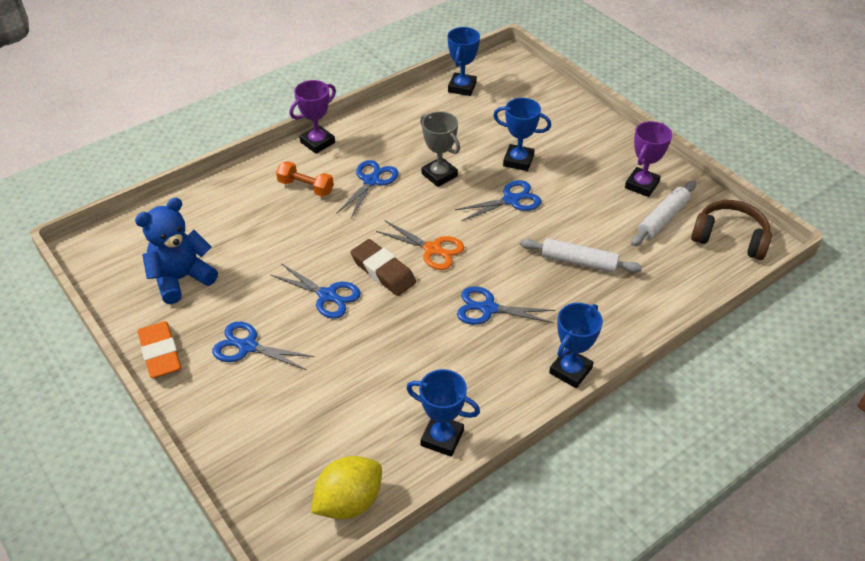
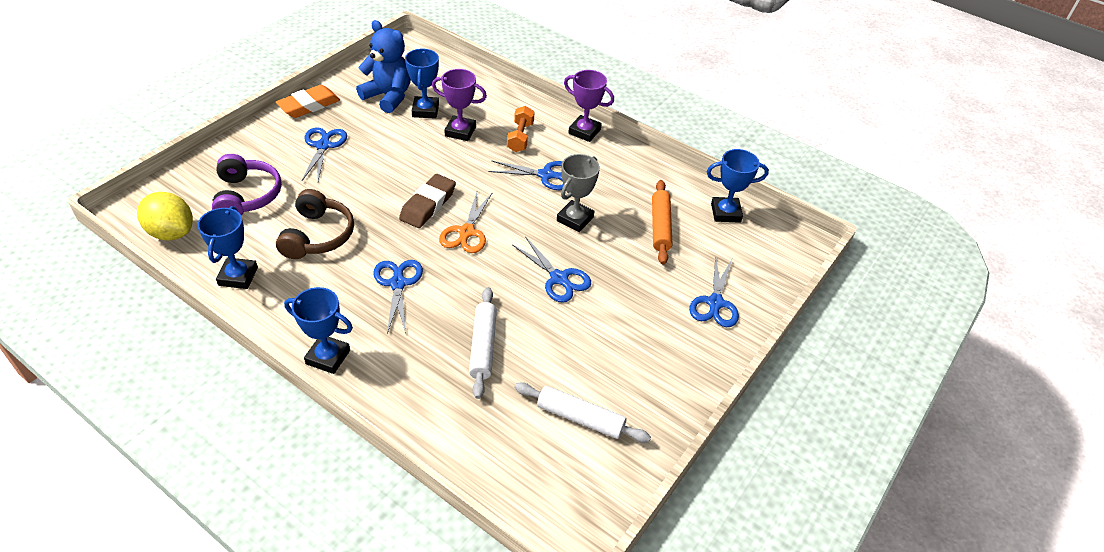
camera: 70 degrees right, 0 degrees up
blue scissors [271,263,361,319] -> blue scissors moved to [689,255,739,327]
blue trophy [493,98,551,171] -> blue trophy moved to [405,49,439,119]
purple trophy [625,121,672,197] -> purple trophy moved to [432,69,487,141]
brown headphones [691,200,772,260] -> brown headphones moved to [276,189,354,259]
none -> purple headphones [212,154,282,216]
none -> orange rolling pin [652,180,672,265]

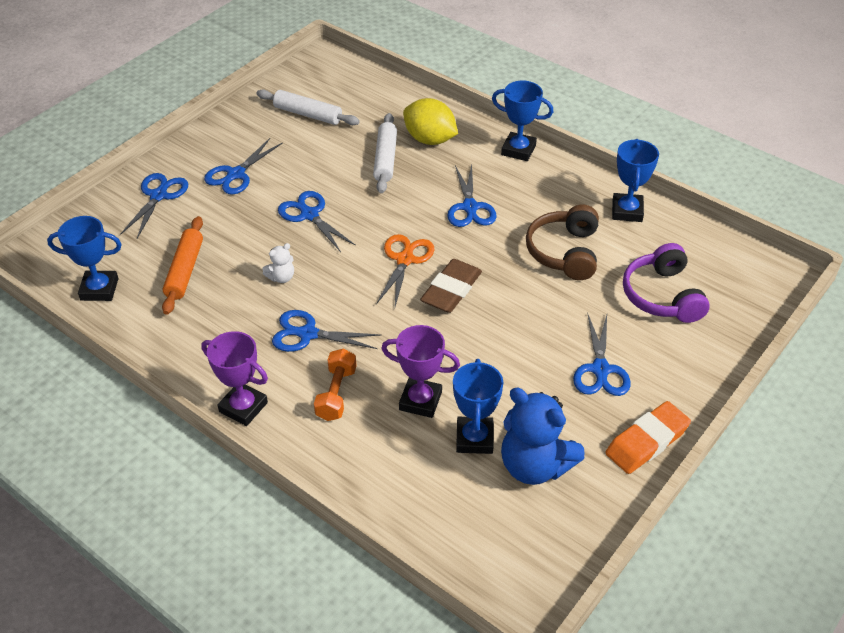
camera: 175 degrees left, 0 degrees up
yellow lemon [137,192,193,240] -> yellow lemon moved to [403,98,458,145]
grey trophy [557,154,600,232] -> white teddy bear [262,243,294,283]
none -> blue scissors [204,138,283,195]

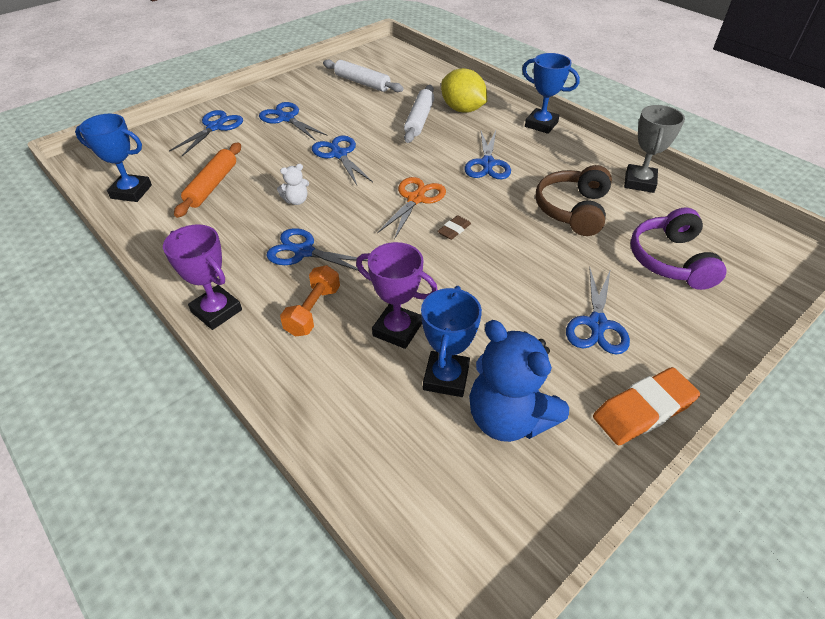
camera: 10 degrees right, 0 degrees up
blue scissors [204,138,283,195] -> blue scissors turned 90 degrees clockwise [259,102,328,140]
brown eraser [420,259,482,313] -> brown eraser [437,215,471,240], size x0.50
blue trophy [612,139,659,222] -> grey trophy [624,105,685,193]

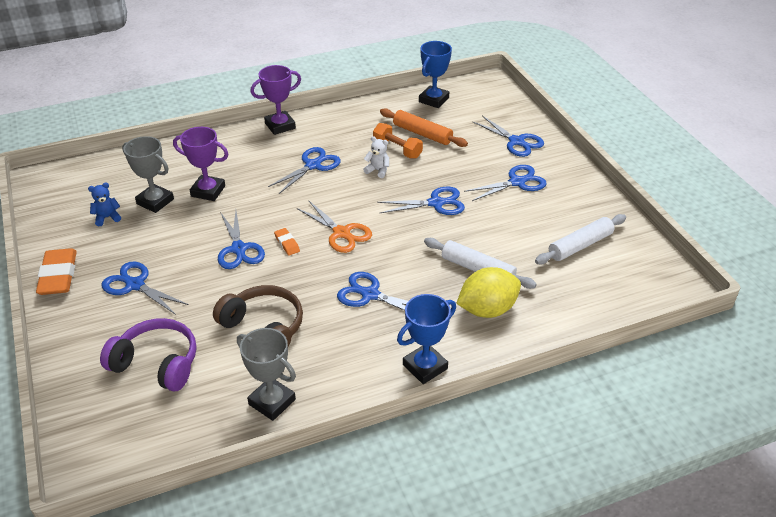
camera: 110 degrees right, 5 degrees down
white teddy bear [277,164,309,205] -> white teddy bear turned 120 degrees clockwise [363,136,389,178]
orange dumbbell [280,265,340,337] -> orange dumbbell moved to [373,123,423,159]
purple trophy [356,242,438,349] -> purple trophy turned 60 degrees clockwise [173,127,229,201]
blue trophy [421,286,482,397] -> grey trophy [122,136,174,213]
brown eraser [437,215,471,240] -> orange eraser [274,228,300,256]
blue teddy bear [469,320,569,442] -> blue teddy bear [88,183,121,226], size x0.46
none -> blue scissors [218,211,265,269]

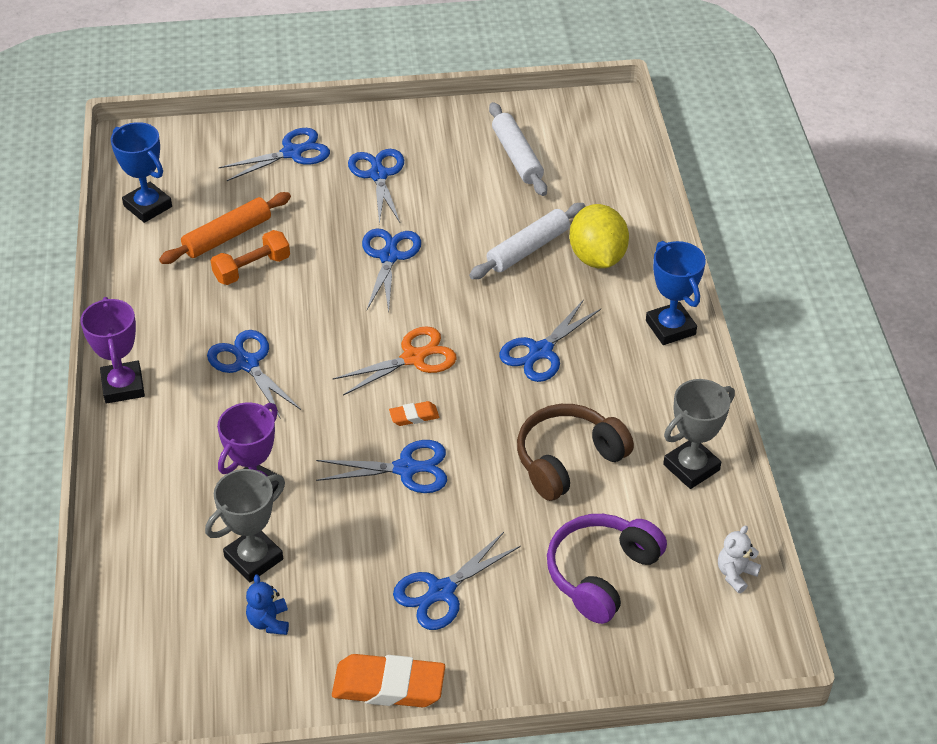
camera: 75 degrees left, 5 degrees up
white teddy bear [363,136,389,178] -> white teddy bear moved to [718,525,761,593]

